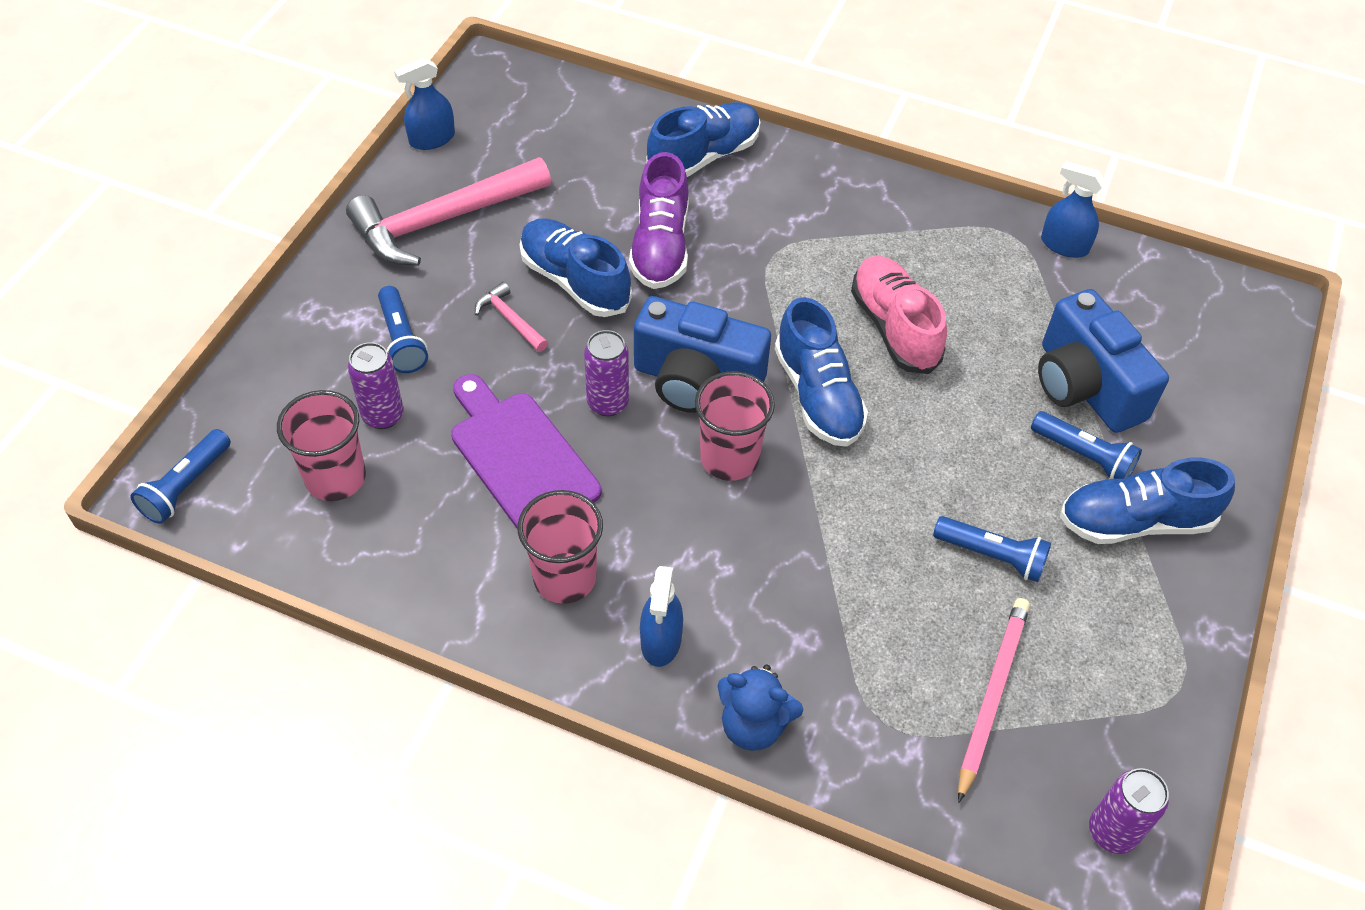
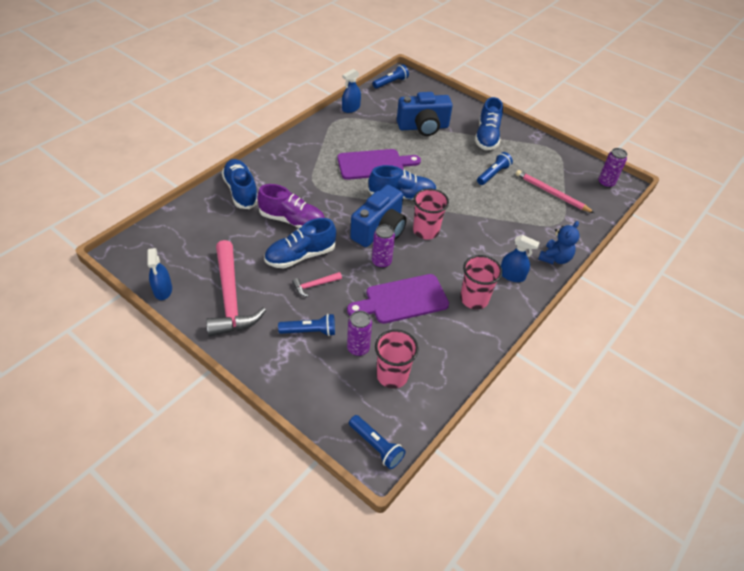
camera: 75 degrees left, 5 degrees down
pink shoe [851,256,947,374] -> purple cutting board [337,149,421,180]
blue flashlight [1031,411,1142,479] -> blue flashlight moved to [373,65,409,89]

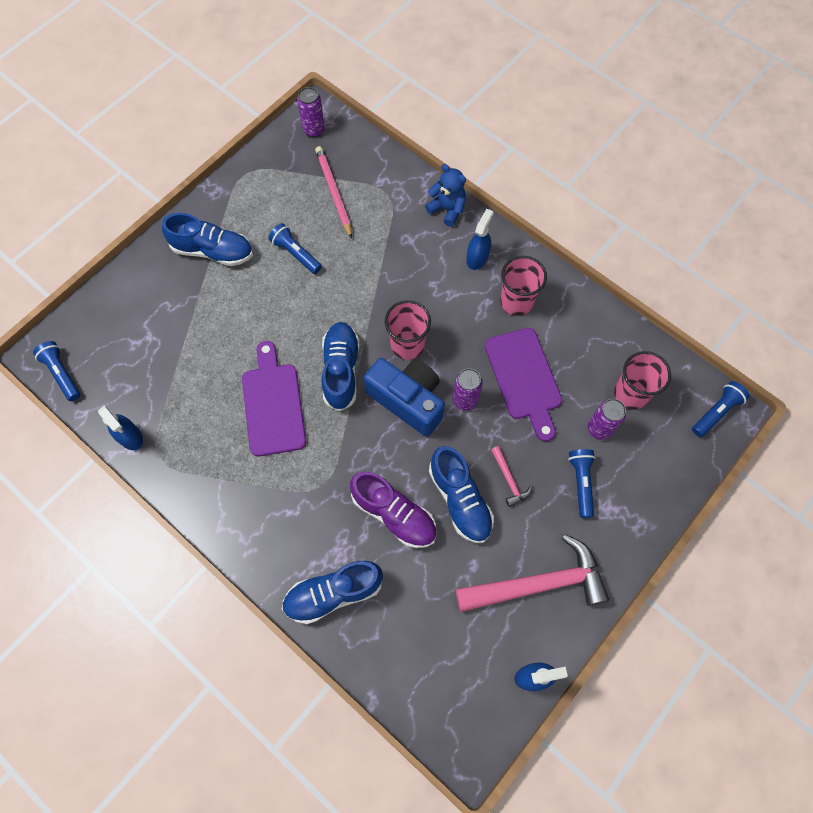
camera: 85 degrees left, 20 degrees up
purple shoe [257,184,325,228] -> purple shoe turned 105 degrees clockwise [350,472,437,548]
blue camera [397,92,453,136] -> none
pink pencil [516,170,594,213] -> pink pencil turned 120 degrees clockwise [315,146,352,238]

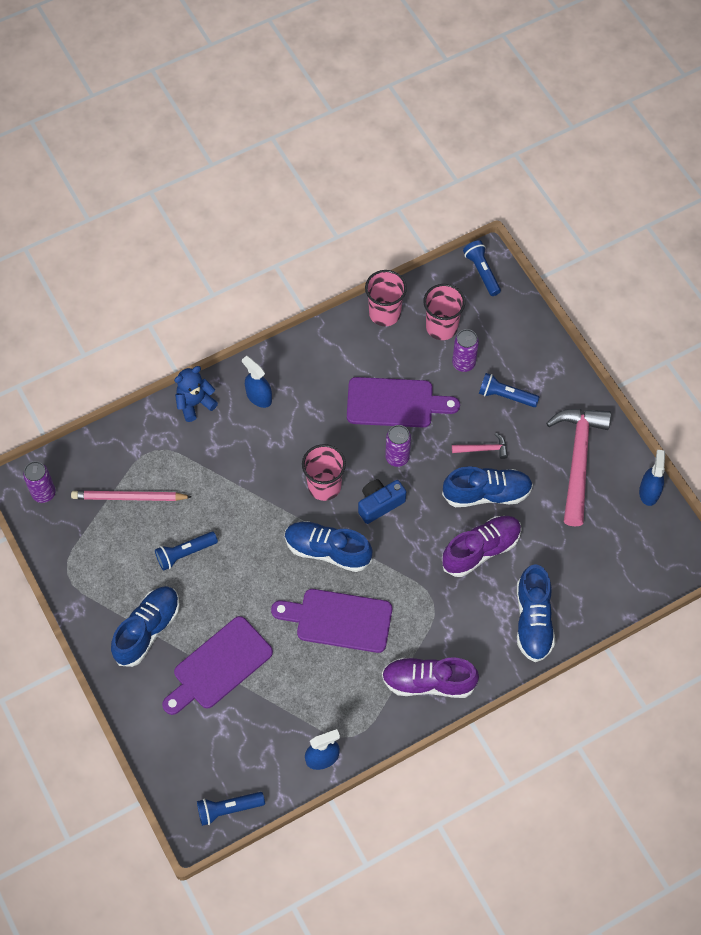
camera: 70 degrees left, 5 degrees down
blue camera [364,358,445,437] -> blue camera [358,479,406,524], size x0.63
pink cup [500,256,547,316] -> pink cup moved to [365,270,407,326]
none -> purple cutting board [162,616,273,715]
none -> purple shoe [382,657,479,698]

